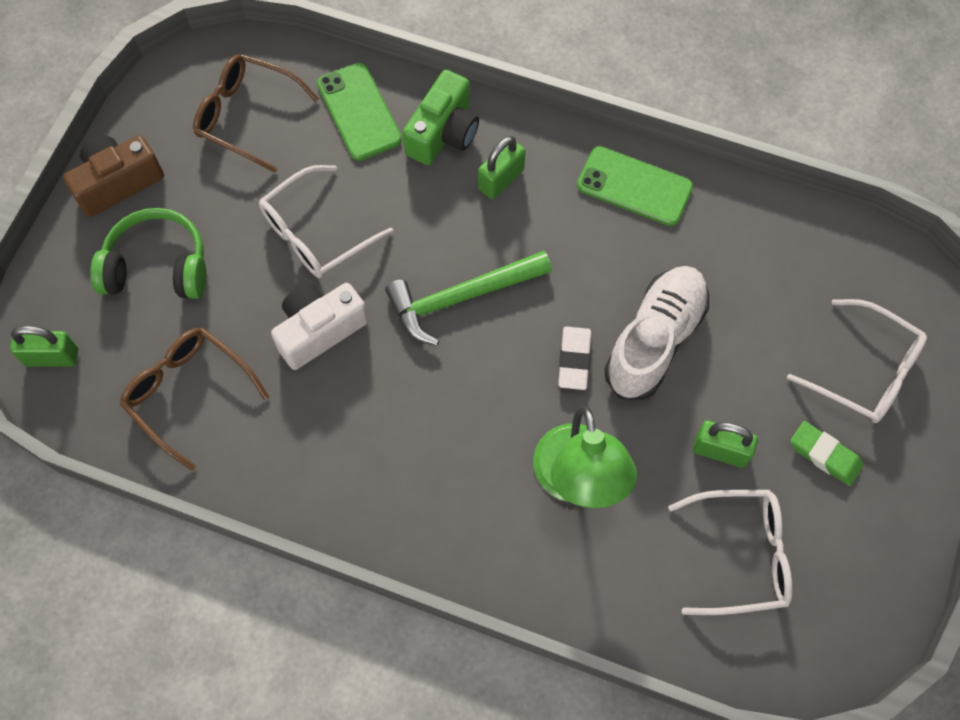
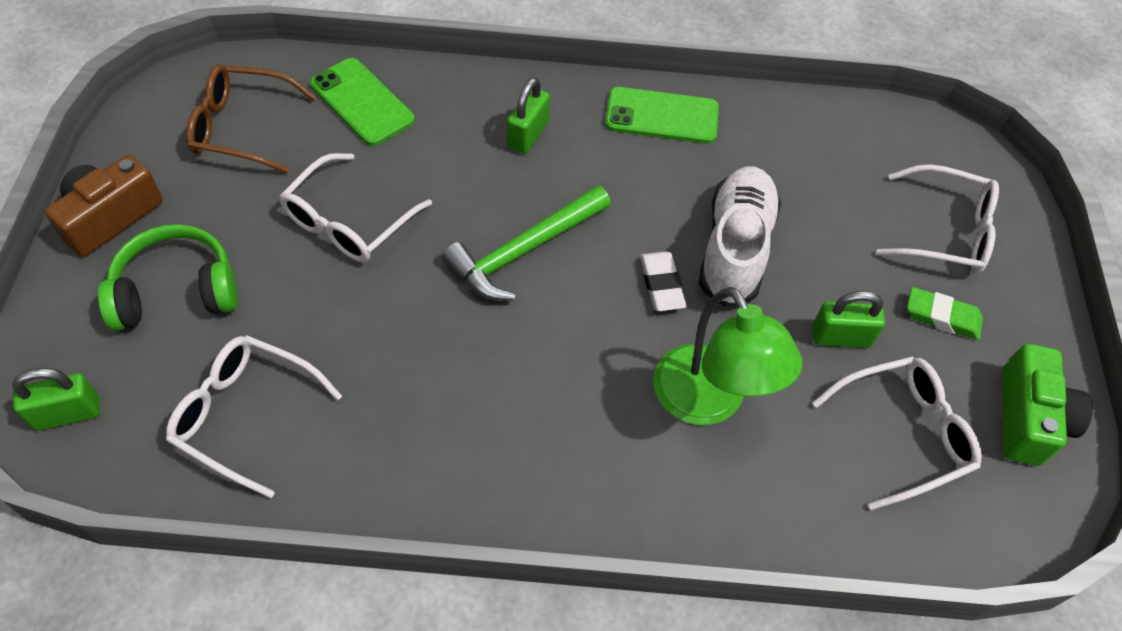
camera: 20 degrees left, 10 degrees down
brown glasses [120,328,269,471] -> white glasses [166,335,342,498]
white camera [271,283,368,370] -> none
green camera [403,70,479,165] -> green camera moved to [1002,344,1093,466]

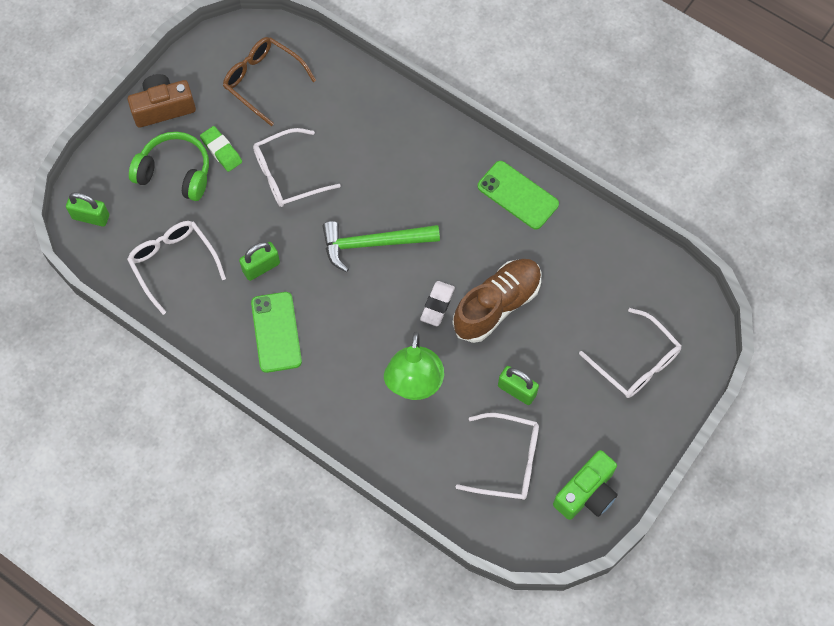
camera: 35 degrees right, 10 degrees up
green phone [310,58,415,146] -> green phone moved to [251,292,302,373]
green padlock [507,77,550,154] -> green padlock moved to [239,242,280,281]
white shoe [699,166,781,307] -> brown shoe [452,259,542,343]
green eraser [907,287,983,340] -> green eraser moved to [200,126,242,172]

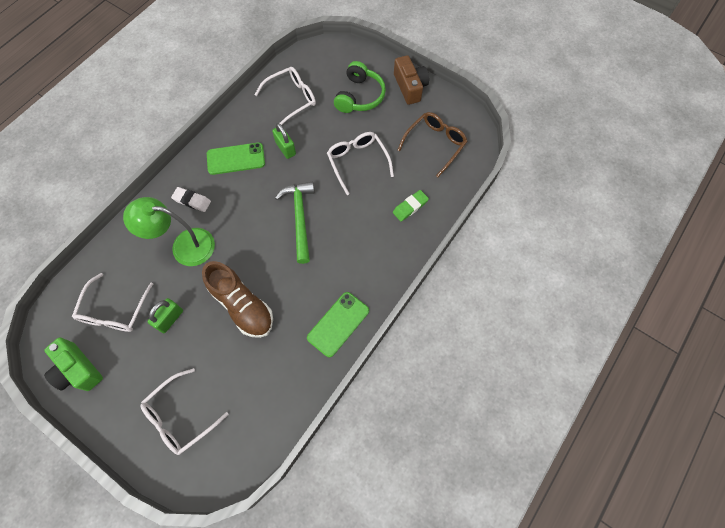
camera: 90 degrees right, 0 degrees up
green padlock [66,192,109,227] -> none
green eraser [200,126,242,172] -> green eraser moved to [393,190,429,222]
white eraser [420,281,455,326] -> white eraser moved to [171,187,211,212]

